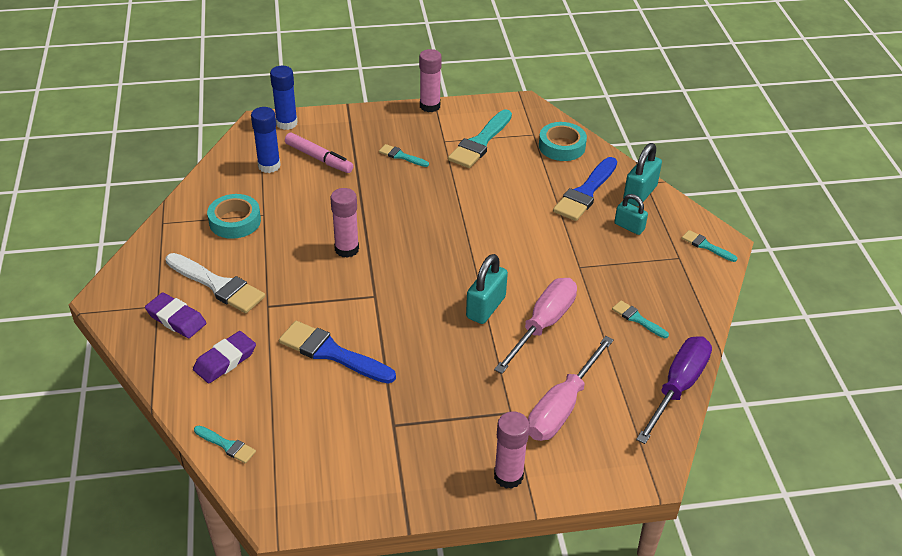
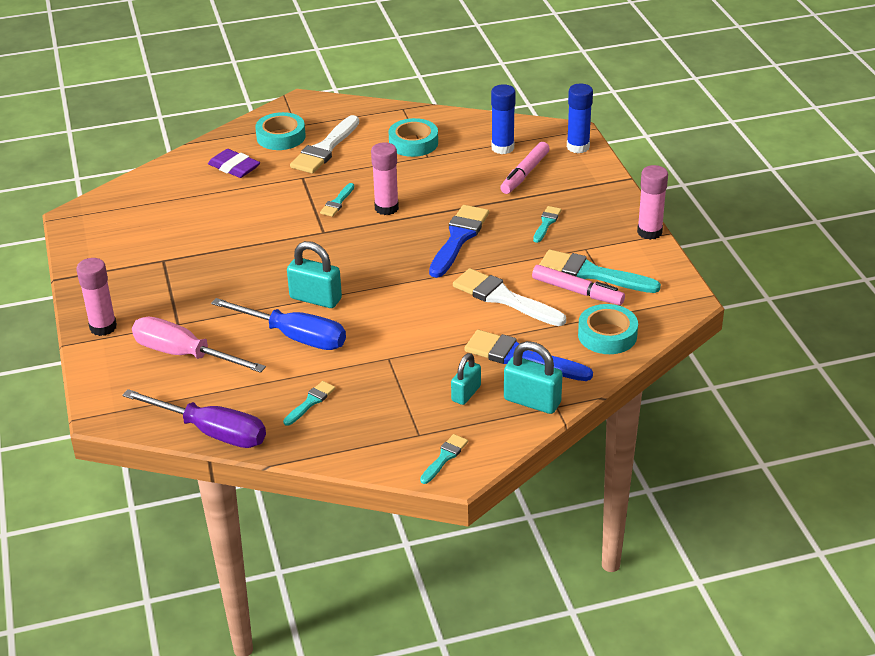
camera: 85 degrees right, 5 degrees down
purple eraser [145,293,206,338] -> turquoise tape [255,112,306,150]
turquoise brush [194,426,256,464] -> turquoise brush moved to [320,183,354,217]
blue brush [279,321,396,384] -> blue brush moved to [429,205,489,278]
pink screwdriver [494,278,577,374] -> blue screwdriver [211,298,346,350]
none -> white brush [453,268,566,326]
none -> pink marker [532,265,625,305]

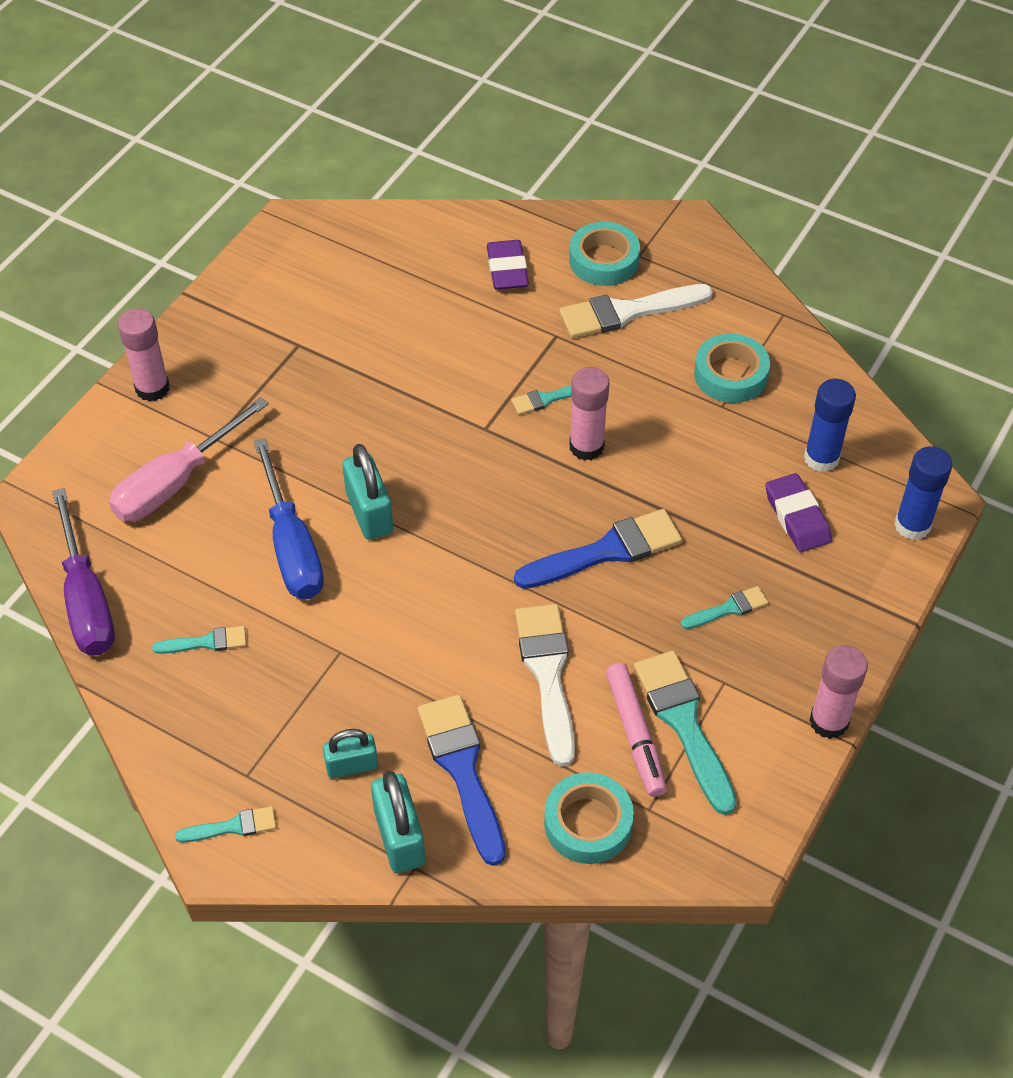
camera: 45 degrees right, 15 degrees up
pink screwdriver [132,317,266,373] -> pink screwdriver turned 120 degrees counterclockwise [109,397,269,521]
pink marker [500,142,550,194] -> purple eraser [765,473,832,552]

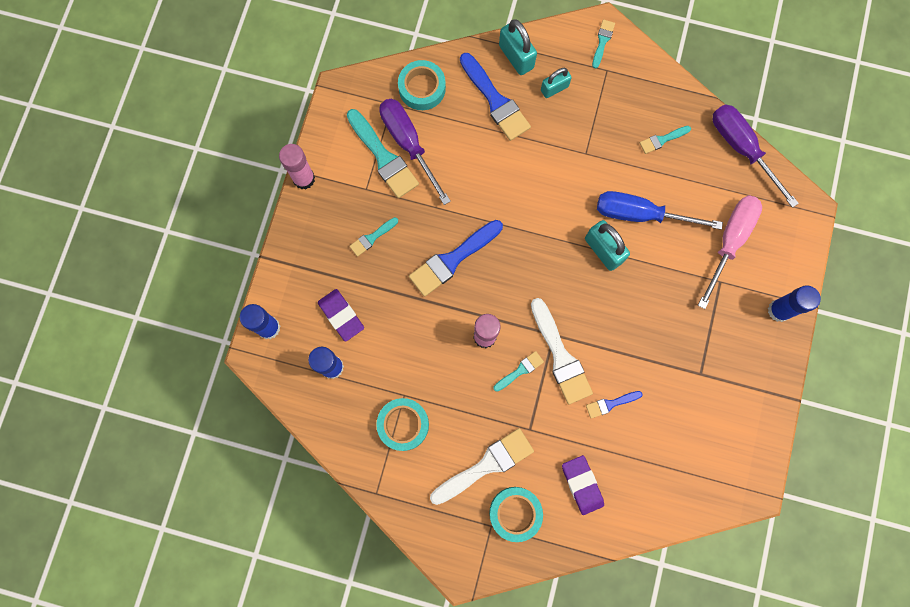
camera: 165 degrees right, 25 degrees up
pink glue stick [118,308,170,401] -> blue glue stick [768,285,821,322]
turquoise brush [175,806,276,843] -> turquoise brush turned 135 degrees clockwise [592,20,615,69]
blue screwdriver [254,438,324,599] -> blue screwdriver turned 45 degrees counterclockwise [597,191,723,230]
white brush [515,604,575,767] -> white brush moved to [531,298,593,404]
pink marker [606,663,667,797] -> purple screwdriver [379,99,451,205]
none -> blue brush [586,391,643,419]

